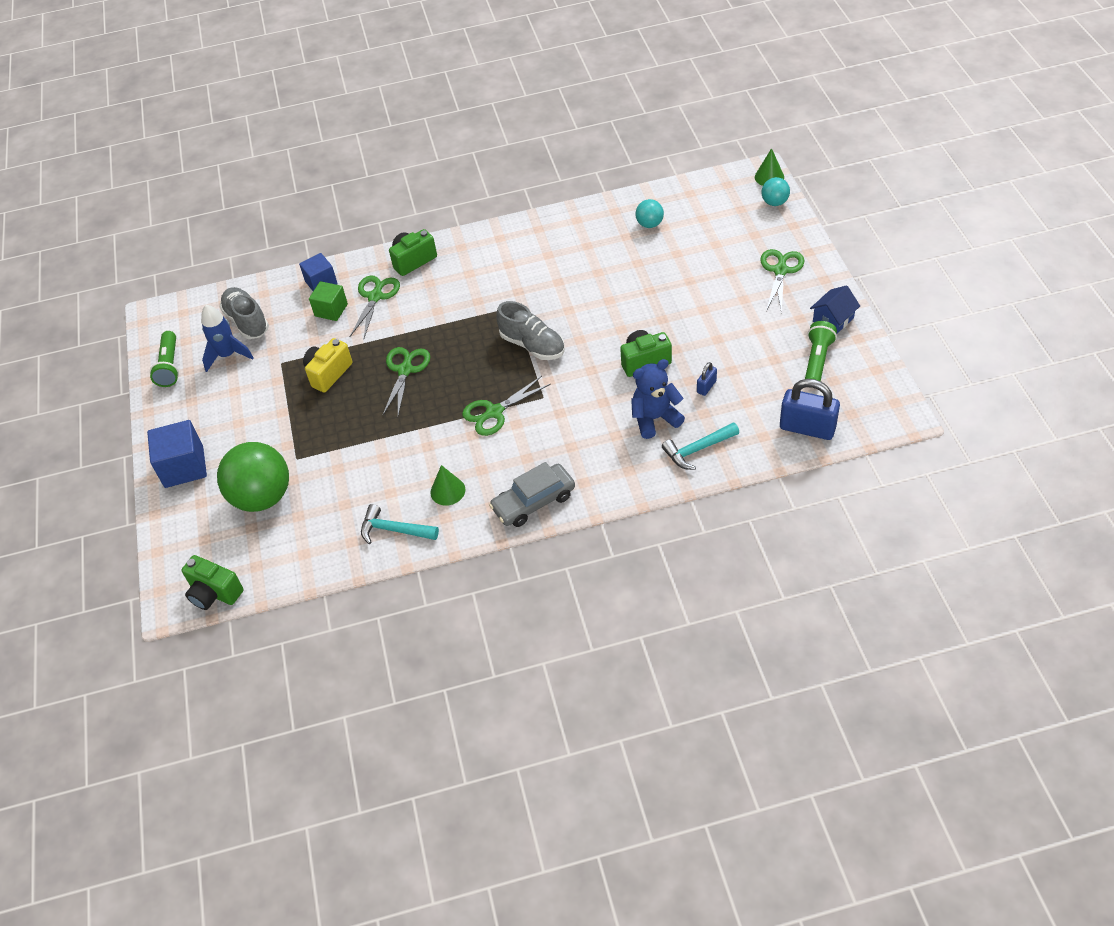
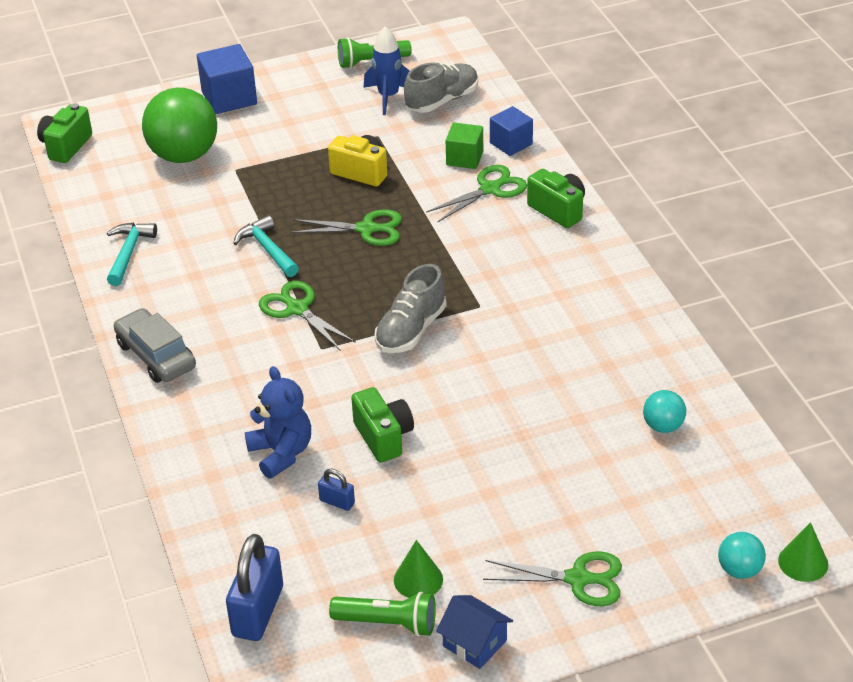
camera: 80 degrees right, 10 degrees down
green scissors [350,275,400,338] -> green scissors turned 45 degrees counterclockwise [426,165,527,222]
green cone [430,465,465,506] -> green cone moved to [394,540,443,598]
turquoise hammer [662,422,739,470] -> turquoise hammer moved to [233,215,299,277]

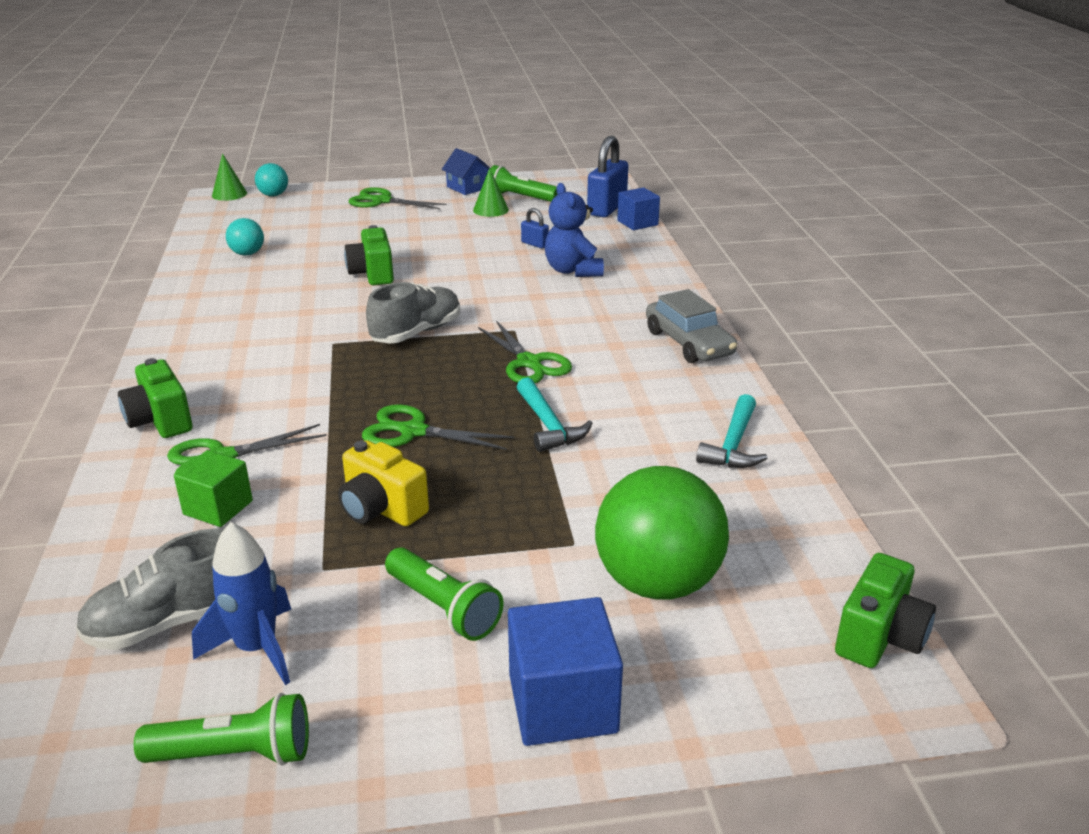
camera: 170 degrees left, 10 degrees down
green camera [351,387,414,463] -> green camera moved to [344,225,394,285]
blue cube [490,106,533,156] -> blue cube moved to [617,187,660,230]
none -> green flashlight [385,547,503,641]

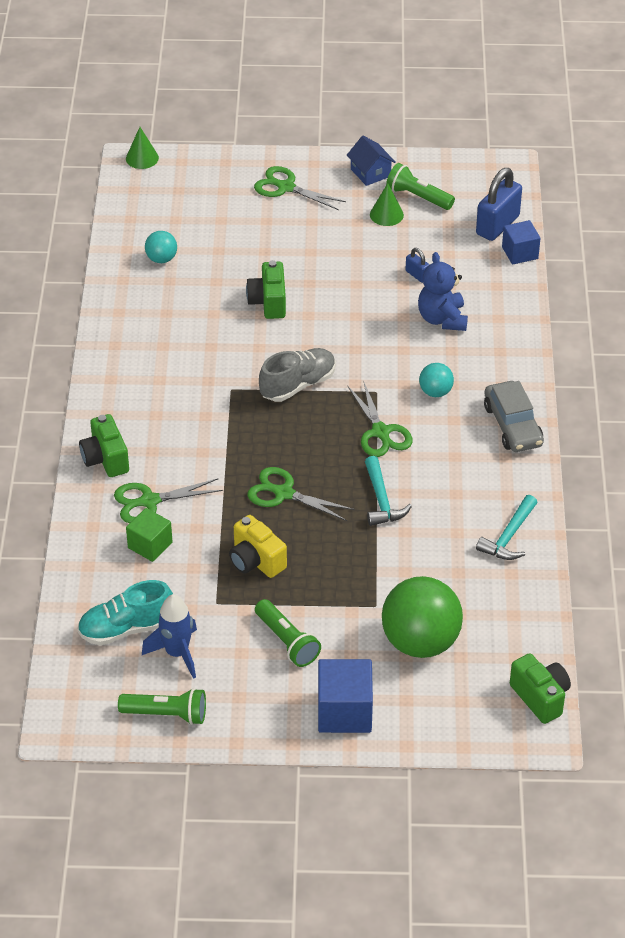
camera: 10 degrees right, 15 degrees up
grey shoe [76,529,224,650] -> turquoise shoe [78,580,173,645]
turquoise ball [255,163,288,197] -> turquoise ball moved to [419,363,454,397]
green camera [835,553,936,668] -> green camera turned 75 degrees counterclockwise [510,653,571,724]

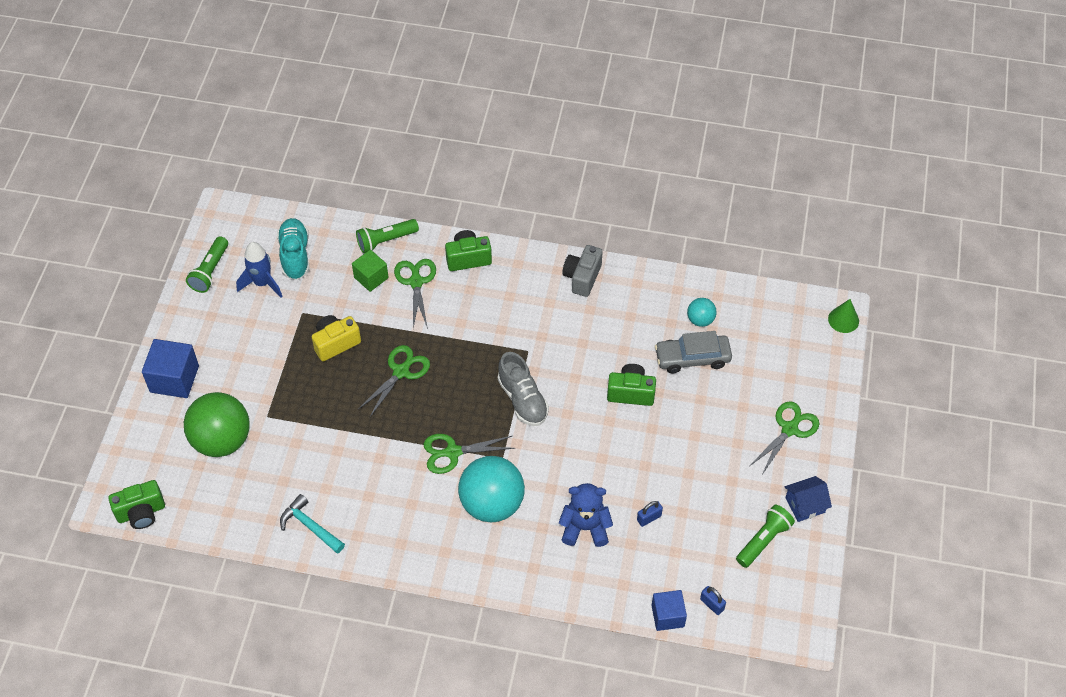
camera: 100 degrees right, 10 degrees up
green flashlight [255,599,321,667] -> green flashlight moved to [356,219,419,253]
turquoise hammer [365,456,412,526] -> none
green cone [370,183,404,226] -> none
turquoise ball [419,363,454,397] -> turquoise ball [458,456,525,522], size x2.10
blue padlock [476,168,522,241] -> blue padlock [700,586,726,615], size x0.48
grey car [484,381,544,452] -> grey car moved to [655,331,732,373]
none -> grey camera [562,245,603,297]

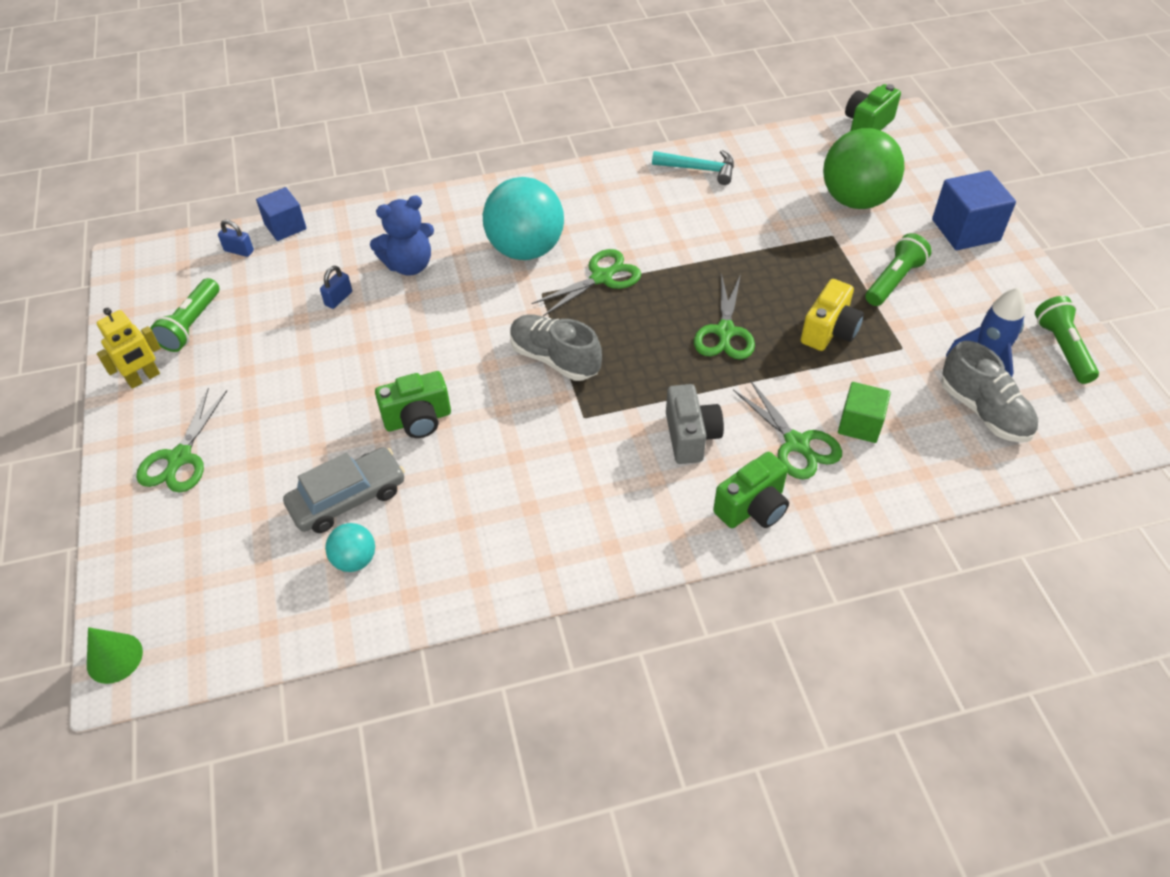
camera: 155 degrees right, 5 degrees down
turquoise shoe [277,218,309,280] -> grey shoe [941,341,1038,442]
green flashlight [356,219,419,253] -> green flashlight moved to [866,233,932,306]
grey camera [562,245,603,297] -> grey camera moved to [666,384,724,464]
blue house [785,476,832,522] -> yellow robot [97,308,161,389]

